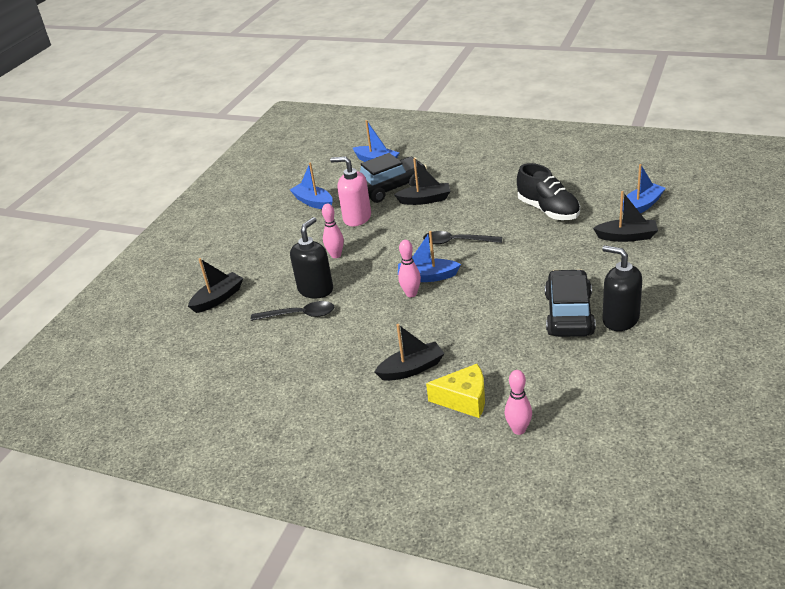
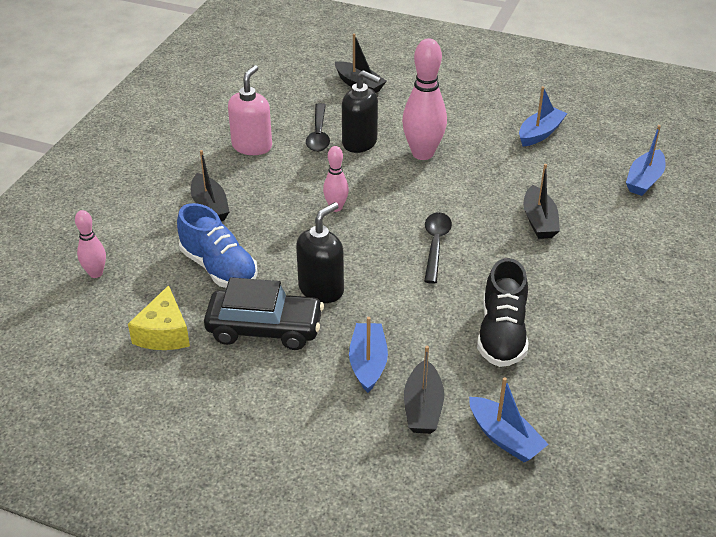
camera: 85 degrees right, 5 degrees up
pink bowling pin [322,204,344,258] -> pink bowling pin [402,38,447,160], size x1.84
pink soap dispenser [330,156,371,226] -> pink soap dispenser moved to [228,65,272,155]
black car [360,153,427,203] -> none
blue boat [398,231,461,282] -> blue boat moved to [349,317,388,393]
yellow cheese [426,364,485,418] -> yellow cheese moved to [128,285,190,350]
black shoe [517,163,580,220] -> black shoe turned 45 degrees counterclockwise [477,258,529,367]
black soap dispenser [602,245,642,331] -> black soap dispenser moved to [296,202,344,303]
none -> blue shoe [177,203,258,288]

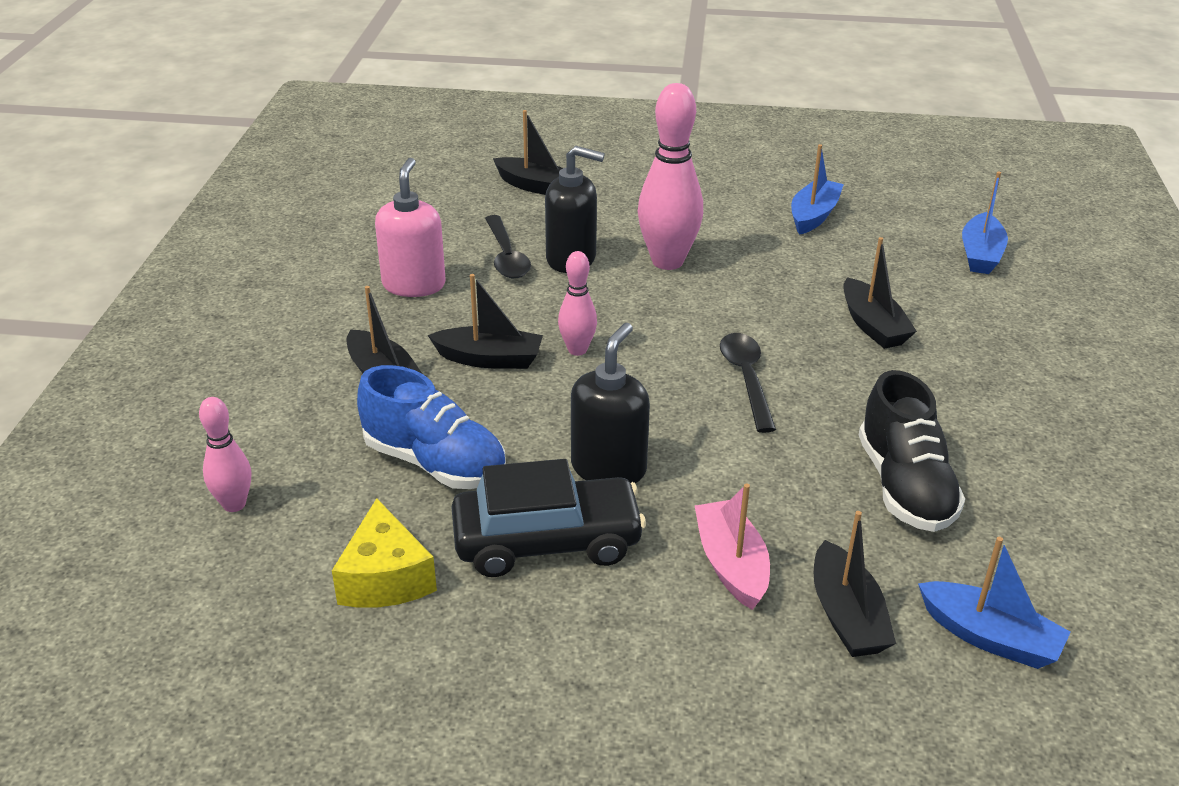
camera: 15 degrees left, 5 degrees down
blue boat [349,317,388,393] -> pink boat [695,484,770,610]
none -> black boat [428,274,543,369]

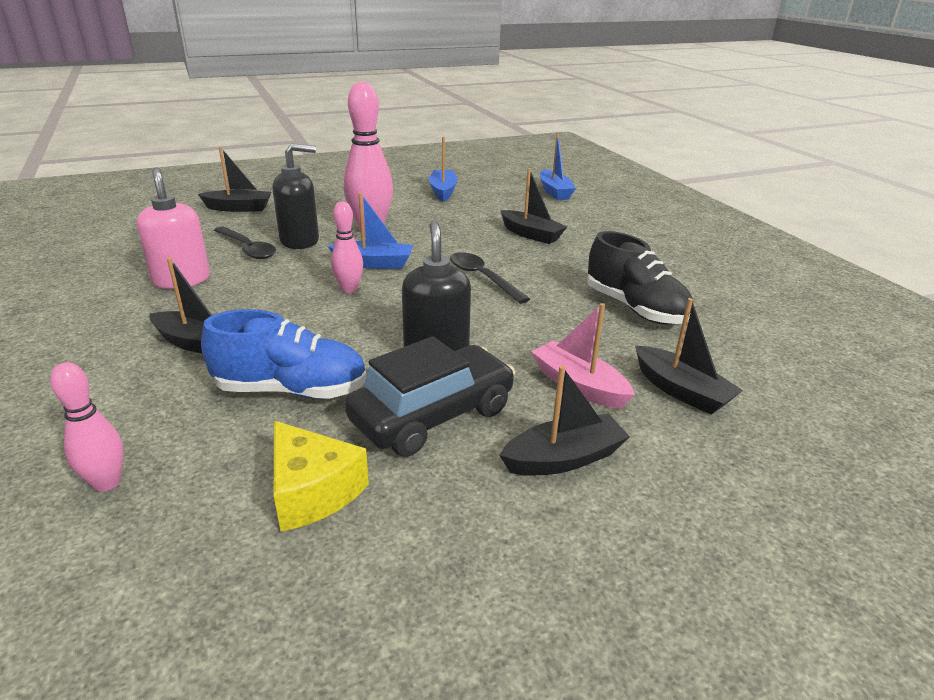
camera: 30 degrees left, 5 degrees down
black boat [428,274,543,369] -> black boat moved to [499,365,630,476]
blue boat [918,537,1071,669] -> blue boat moved to [328,193,413,269]

